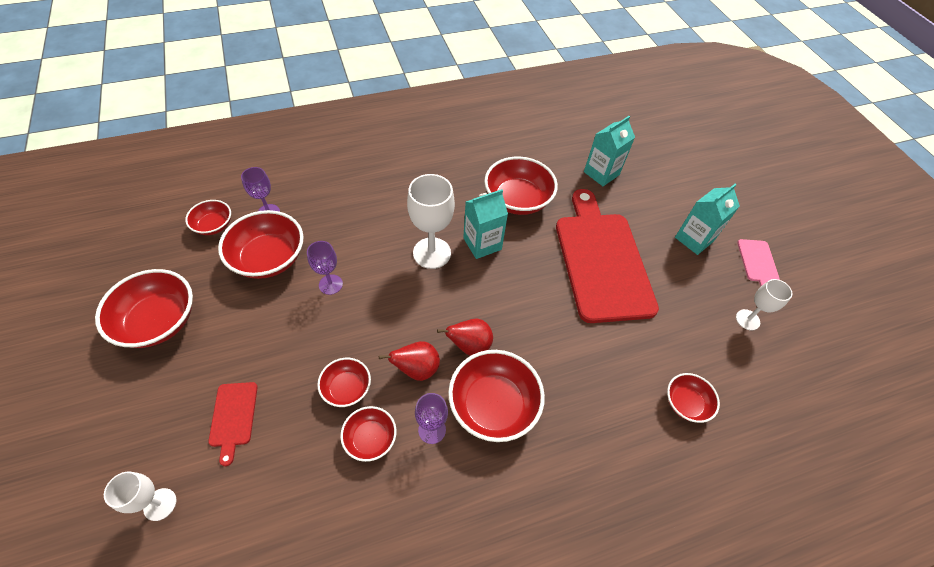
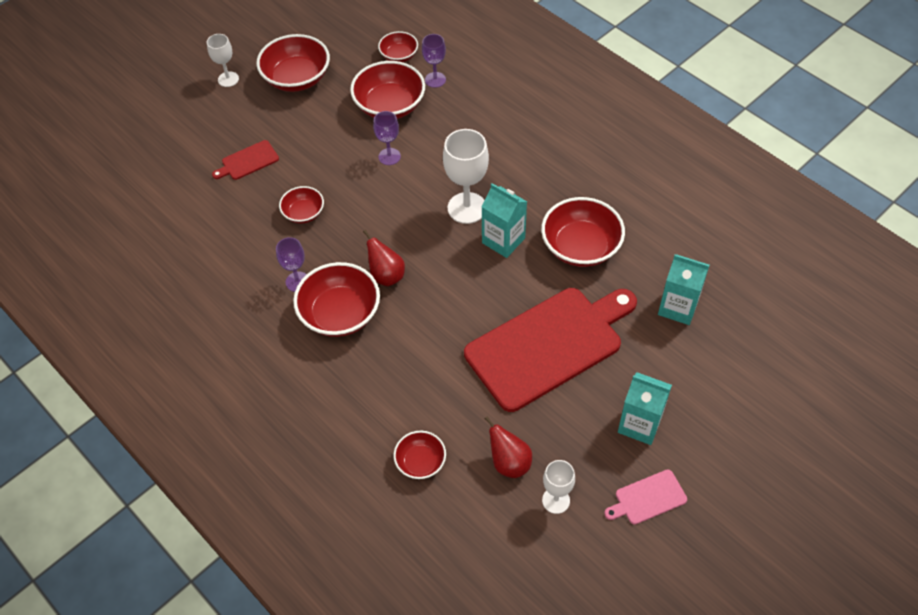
camera: 70 degrees right, 0 degrees up
white goblet [104,472,177,521] -> white goblet moved to [207,34,239,87]
red bowl [340,406,396,462] -> none
red pear [379,341,440,381] -> red pear moved to [485,416,532,478]

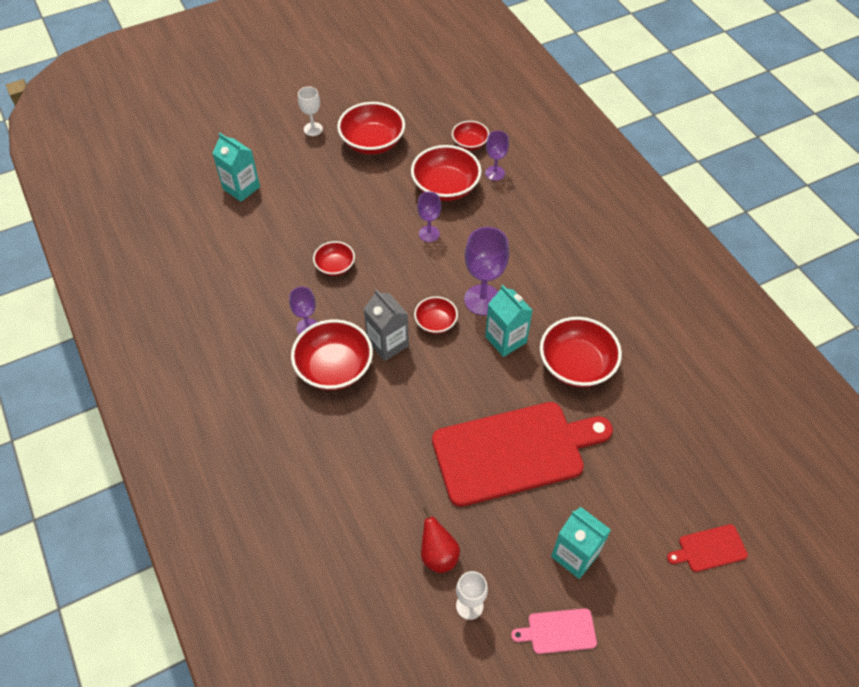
camera: 15 degrees right, 0 degrees up
red cutting board [212,140,279,180] -> red cutting board moved to [667,524,748,572]
red pear [363,230,405,286] -> grey carton [364,289,409,361]
red bowl [394,431,446,479] -> red bowl moved to [414,296,458,334]
white goblet [443,129,489,224] -> purple goblet [464,227,509,315]
turquoise carton [658,254,710,325] -> turquoise carton moved to [213,133,260,202]

